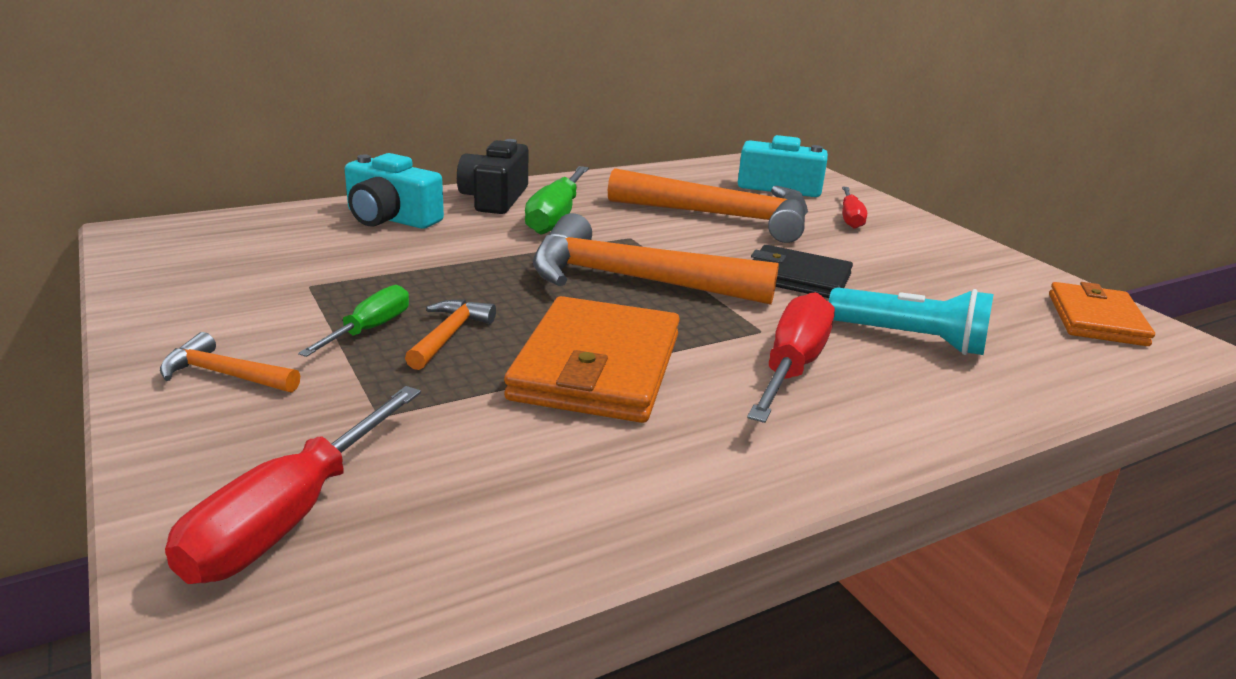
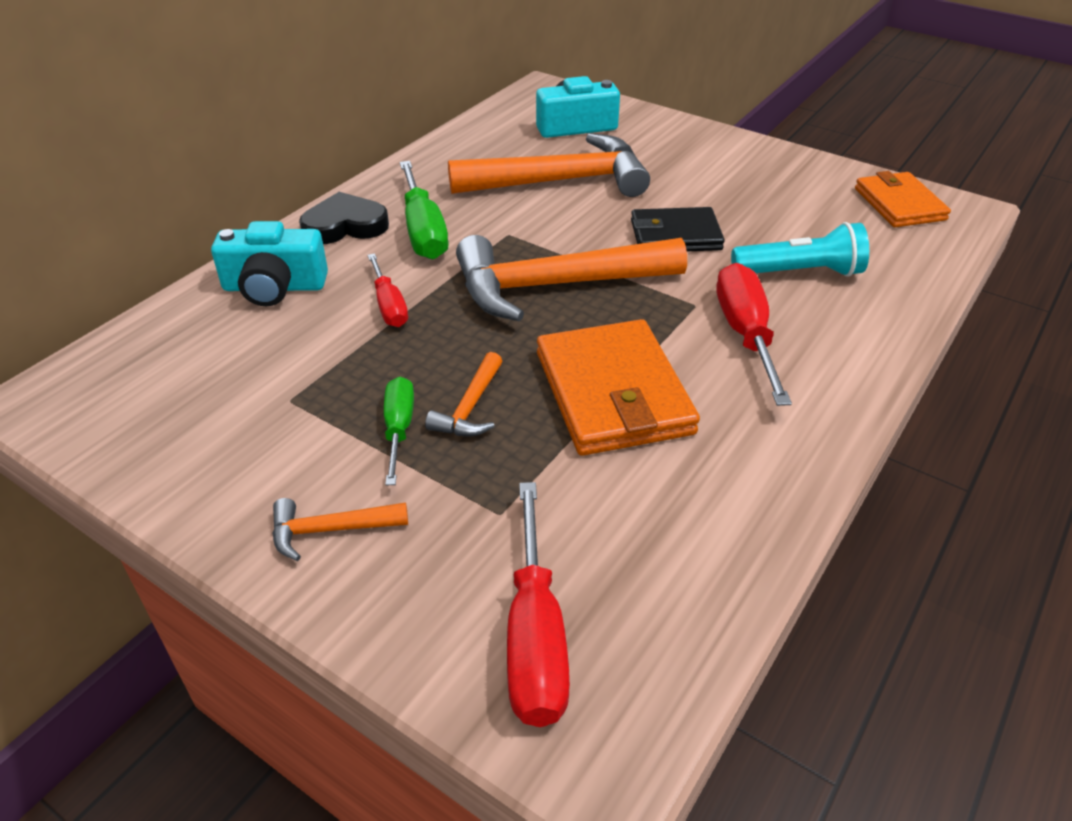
camera: 25 degrees left, 15 degrees up
orange hammer [405,300,496,370] -> orange hammer turned 150 degrees counterclockwise [425,352,502,437]
black camera [457,139,528,214] -> black heart [299,192,389,244]
red screwdriver [842,186,867,229] -> red screwdriver moved to [368,253,408,327]

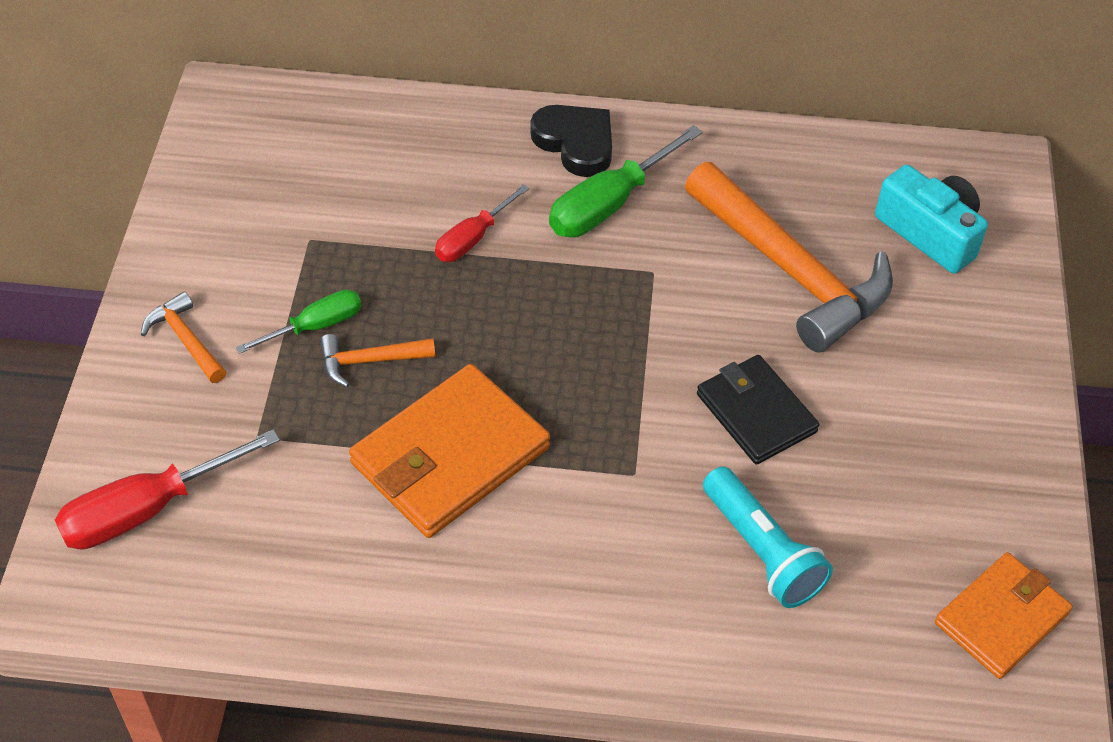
camera: 60 degrees right, 10 degrees up
turquoise camera [211,221,328,306] -> none
orange hammer [456,235,687,321] -> none
red screwdriver [717,263,792,406] -> none

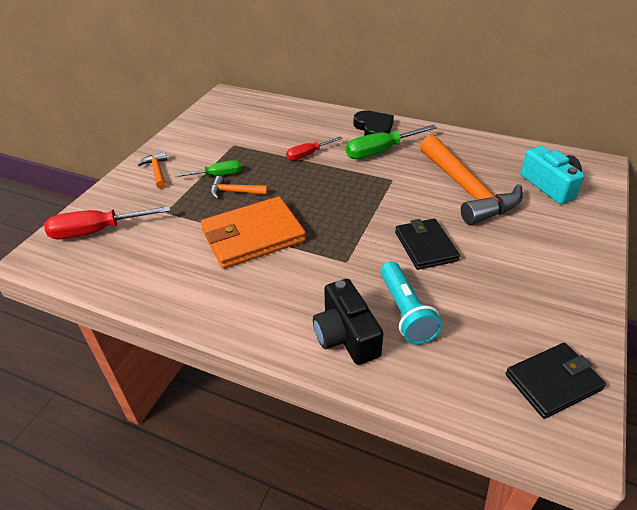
camera: 20 degrees right, 10 degrees down
orange wallet [935,552,1073,679] -> black wallet [506,343,606,419]
none -> black camera [313,279,383,365]

